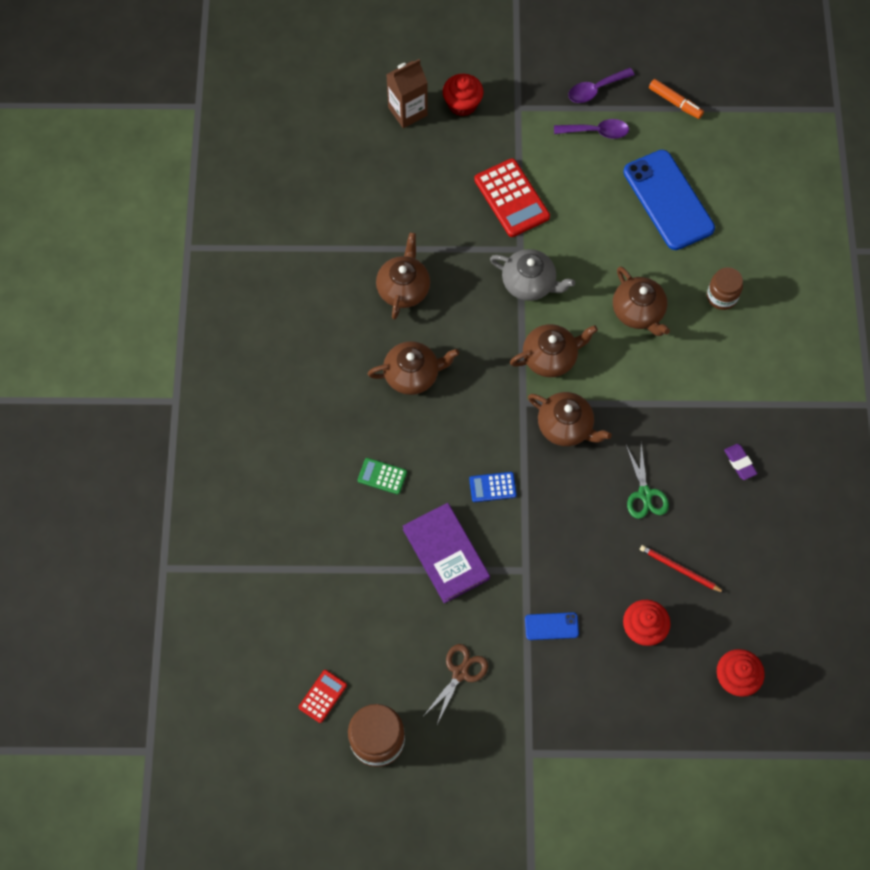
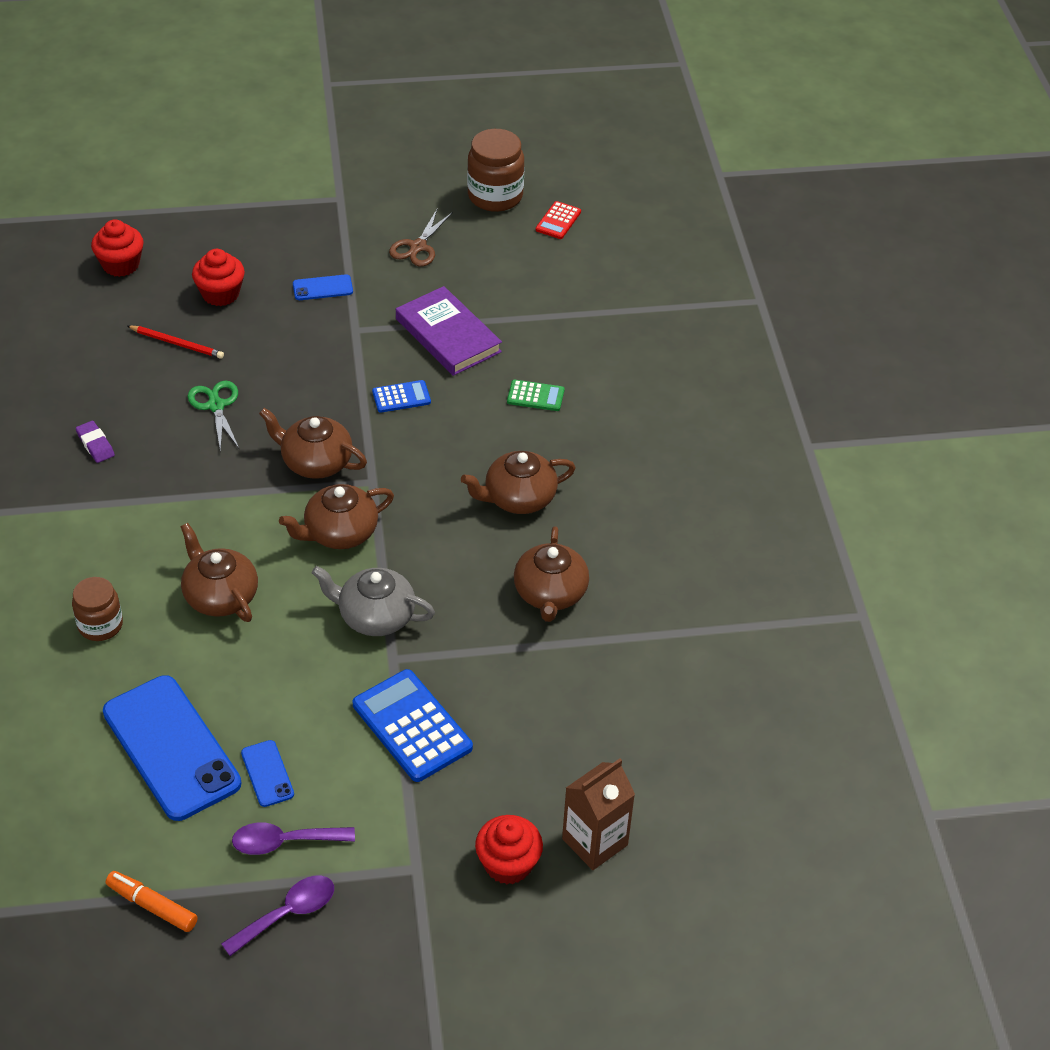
camera: 170 degrees right, 20 degrees down
red calculator [474,158,550,237] -> blue calculator [353,669,473,782]
none -> blue phone [241,740,294,807]

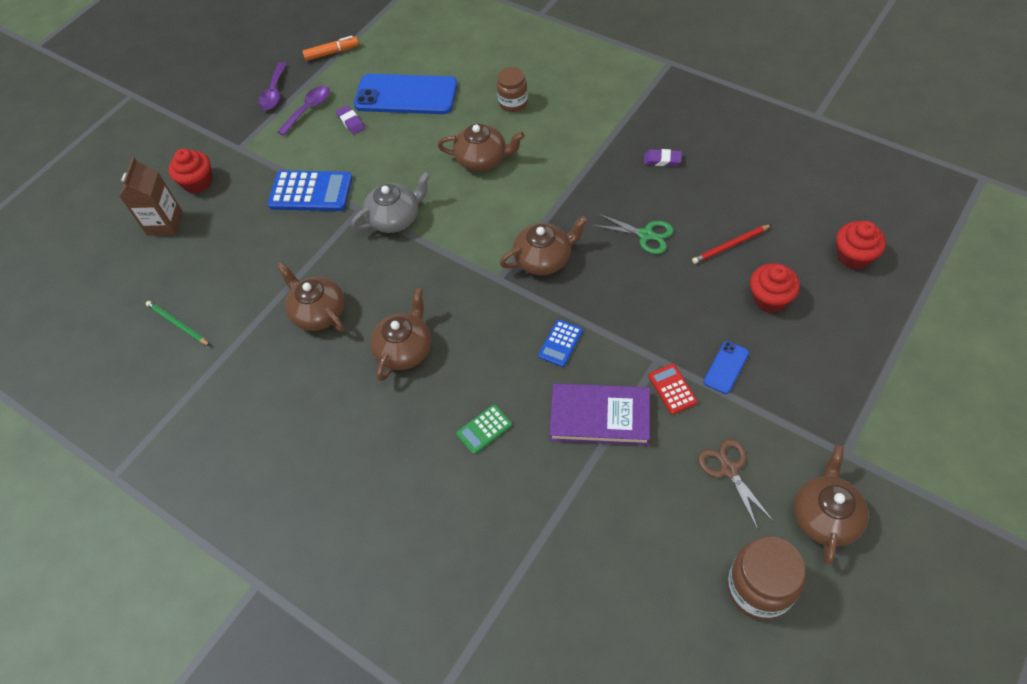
camera: 140 degrees right, 10 degrees up
blue phone [241,740,294,807] -> purple eraser [336,105,365,134]
brown teapot [279,484,394,549] -> brown teapot moved to [794,445,869,564]
red calculator [536,201,581,239] -> red calculator moved to [648,363,698,414]
none -> green pencil [146,301,210,346]

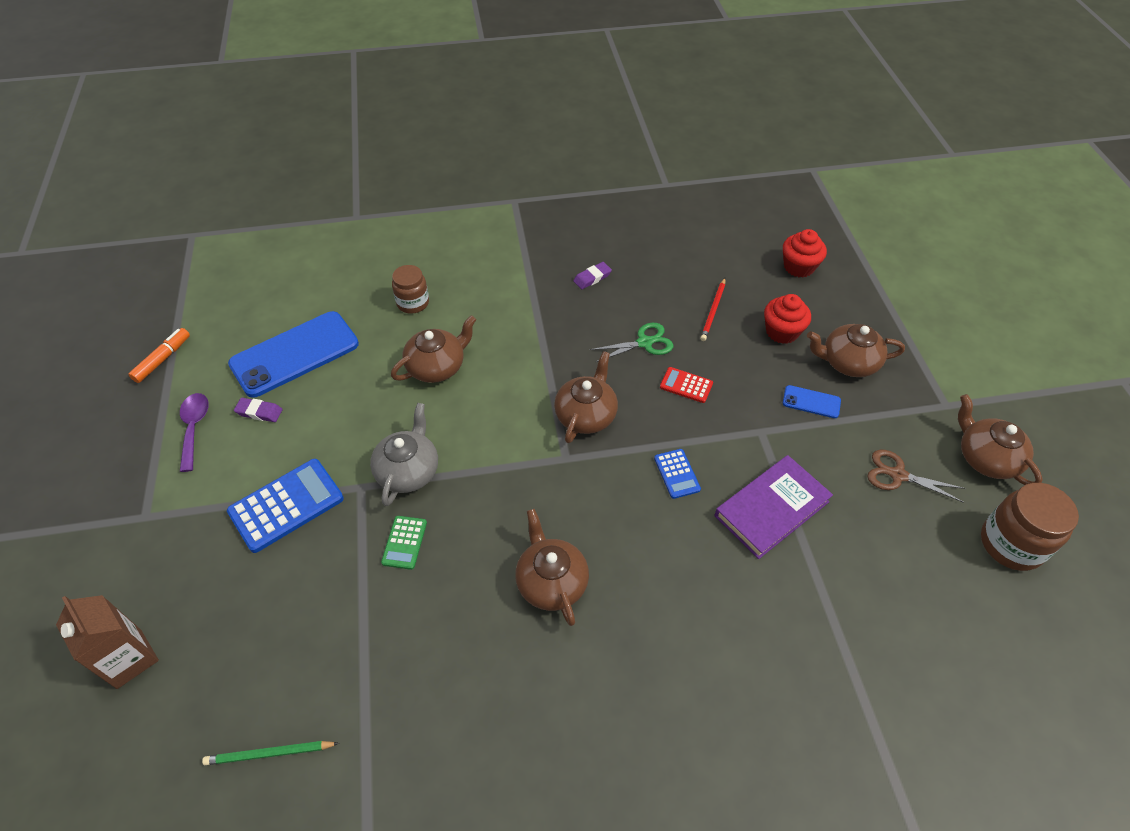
camera: 50 degrees left, 5 degrees down
red cupcake [168,149,212,194] -> none
purple spoon [258,62,287,110] -> none
brown teapot [277,262,345,331] -> brown teapot moved to [807,324,905,377]
green calculator [456,404,512,454] -> green calculator moved to [381,516,427,570]
red calculator [648,363,698,414] -> red calculator moved to [660,367,713,403]
blue phone [704,341,749,394] -> blue phone turned 60 degrees counterclockwise [783,385,841,418]

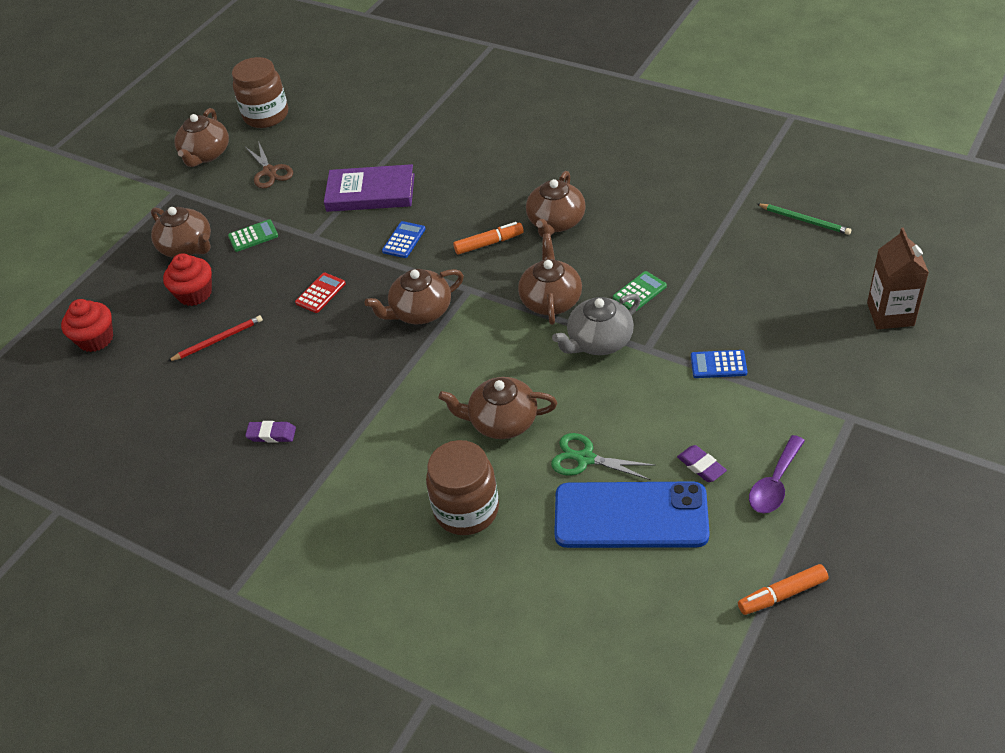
camera: 135 degrees left, 5 degrees down
blue calculator [227,459,344,553] -> blue calculator [691,350,747,378], size x0.53
brown jar [392,265,429,314] -> brown jar [426,440,499,535], size x1.54
green scissors [590,323,673,362] -> green scissors moved to [551,433,656,480]
red calculator [660,367,713,403] -> red calculator turned 120 degrees counterclockwise [295,273,346,313]
blue phone [783,385,841,418] -> green calculator [228,220,278,252]
none -> orange marker [453,222,524,255]
none -> brown teapot [518,233,582,325]

